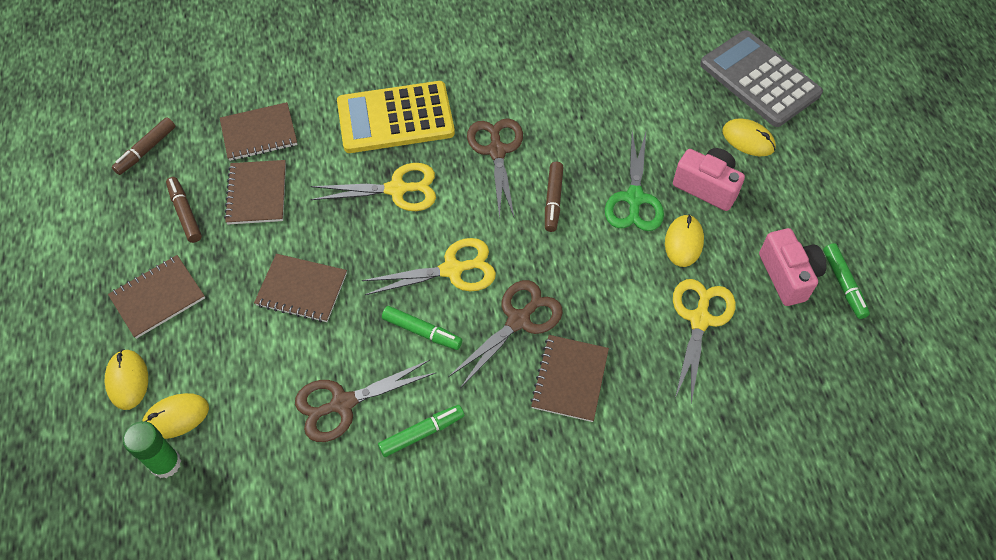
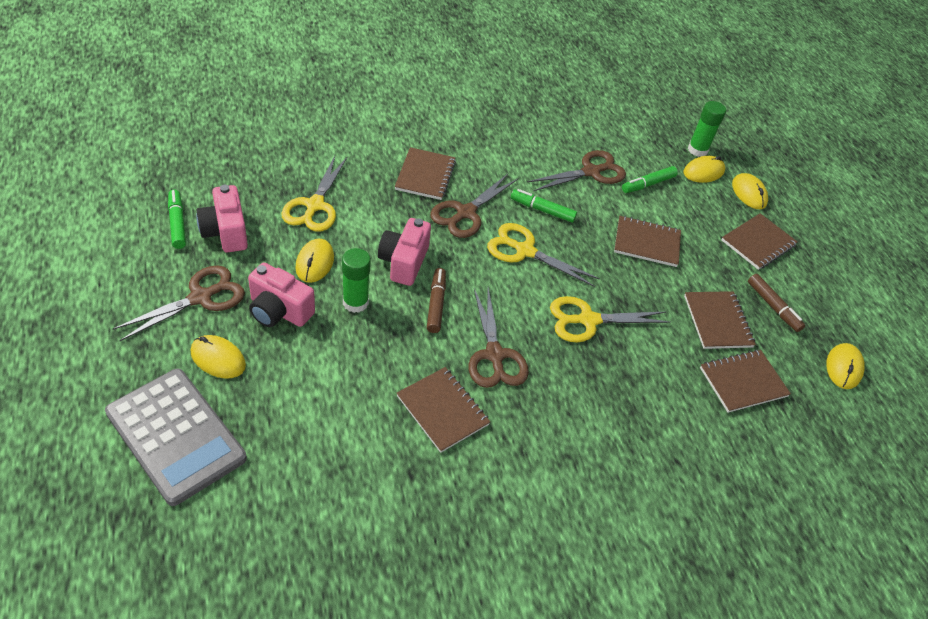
camera: 170 degrees right, 10 degrees down
brown marker [112,117,176,175] -> yellow mouse [826,343,865,389]
yellow calculator [337,81,455,153] -> none
yellow scissors [362,238,496,295] -> yellow scissors turned 45 degrees clockwise [487,223,600,287]
green marker [378,405,464,457] -> green marker moved to [622,166,678,193]
green scissors [605,132,664,231] -> green glue stick [342,248,371,313]
none -> brown scissors [112,265,245,341]
none -> pink camera [378,218,431,286]
none -> brown notebook [397,367,490,453]

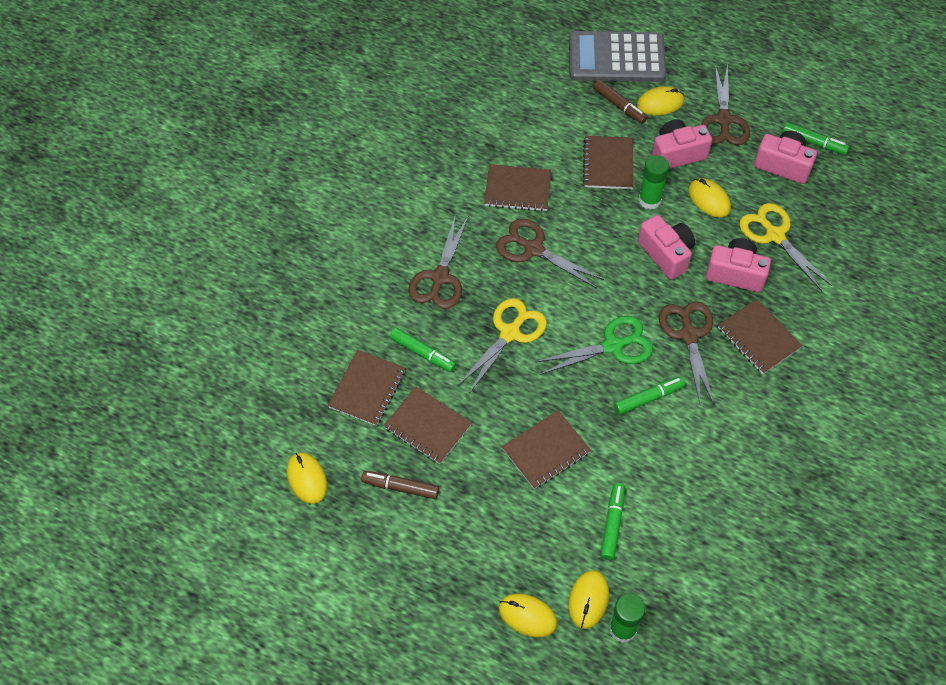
camera: 140 degrees right, 10 degrees up
brown marker [427,268,446,333] -> brown marker moved to [593,80,647,124]
yellow scissors [487,223,600,287] -> green scissors [536,316,653,375]
brown scissors [527,150,626,191] -> brown scissors moved to [408,214,468,309]
brown notebook [722,213,798,270] -> brown notebook moved to [583,135,633,189]
none -> green marker [390,328,456,372]
none -> pink camera [706,238,771,292]

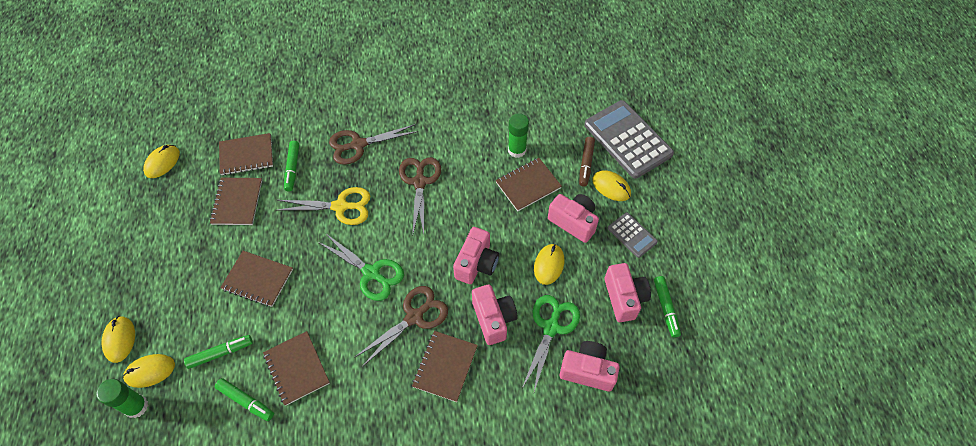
camera: 55 degrees right, 0 degrees up
brown marker [361,471,439,499] -> none
brown notebook [484,164,551,212] -> brown notebook moved to [263,331,330,406]
green marker [614,376,685,415] -> green marker moved to [215,378,274,421]
green glue stick [638,155,670,210] -> green glue stick moved to [508,113,529,158]
brown scissors [701,63,750,145] -> grey calculator [608,213,658,258]
yellow scissors [740,203,832,291] -> green scissors [521,295,580,395]
none -> pink camera [559,341,620,392]

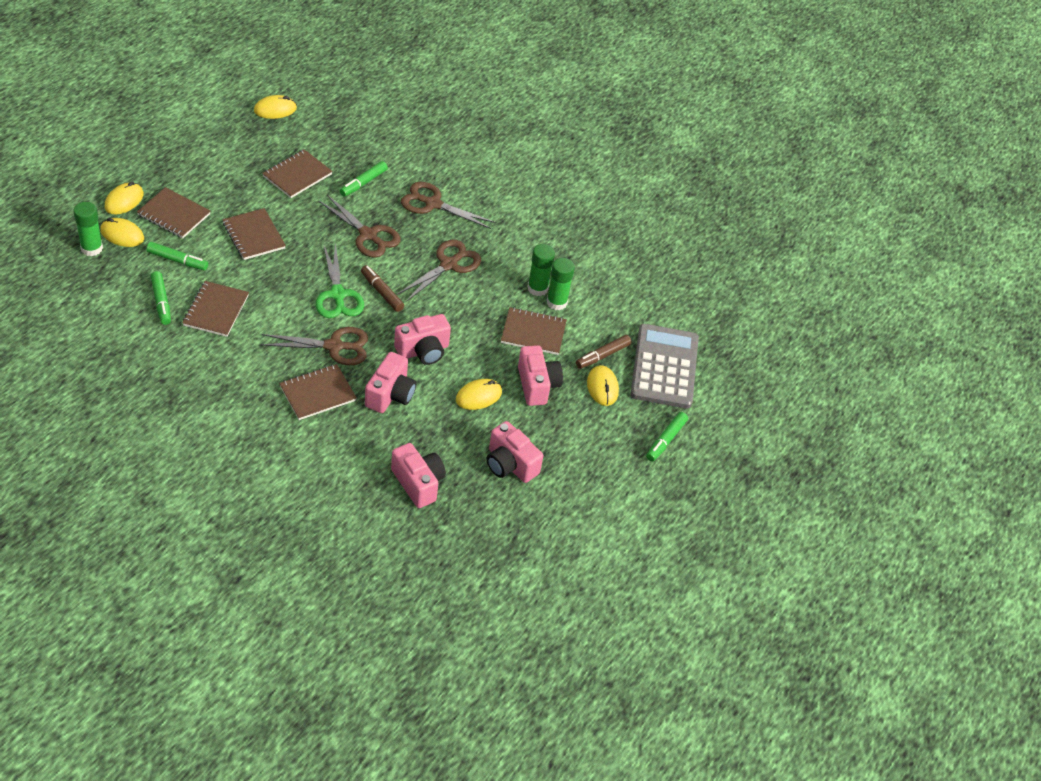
camera: 35 degrees right, 10 degrees down
brown notebook [219,133,273,175] -> brown notebook moved to [137,187,211,238]
yellow scissors [276,187,370,225] -> brown scissors [318,195,401,258]
green scissors [521,295,580,395] -> none
pink camera [605,263,651,322] -> pink camera turned 105 degrees clockwise [486,421,543,483]
grey calculator [608,213,658,258] -> none
green marker [654,276,681,338] -> green marker moved to [646,412,688,462]
none -> brown marker [361,265,404,312]
none -> green glue stick [527,244,555,296]

